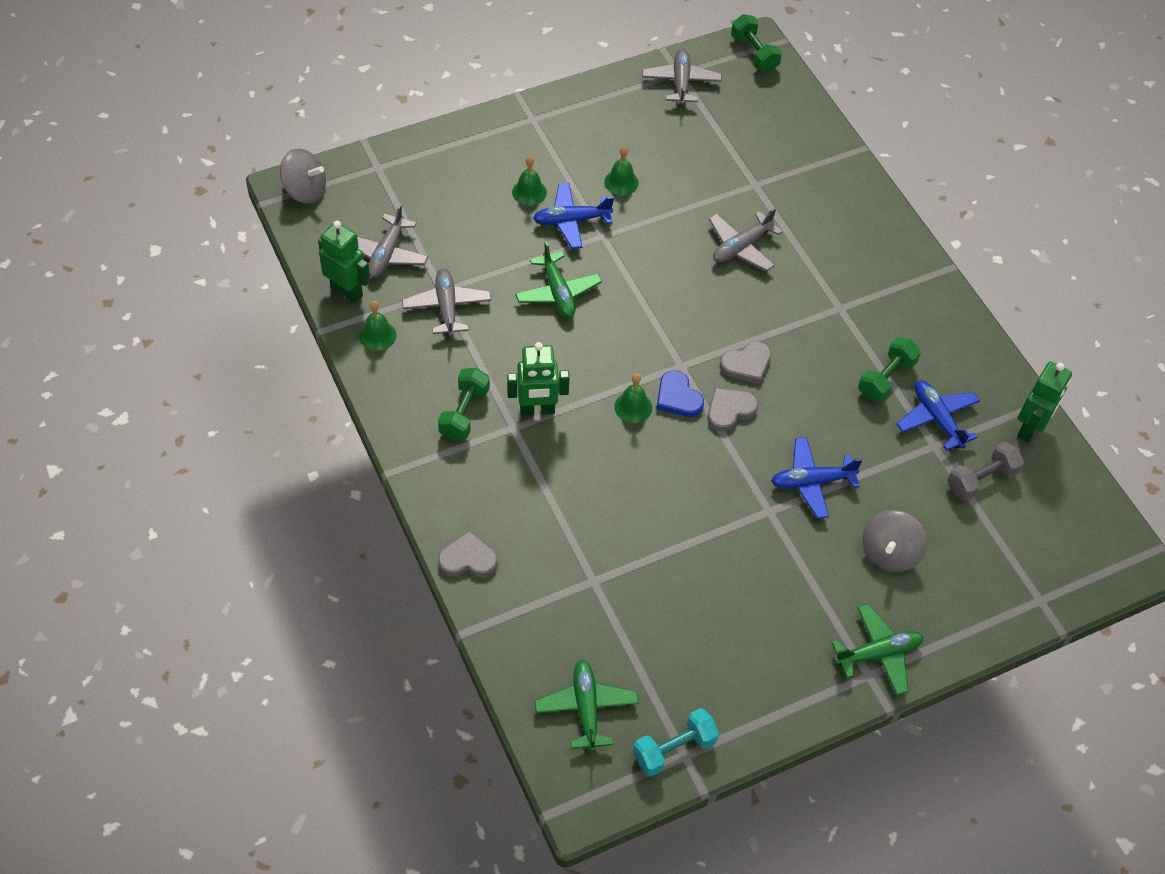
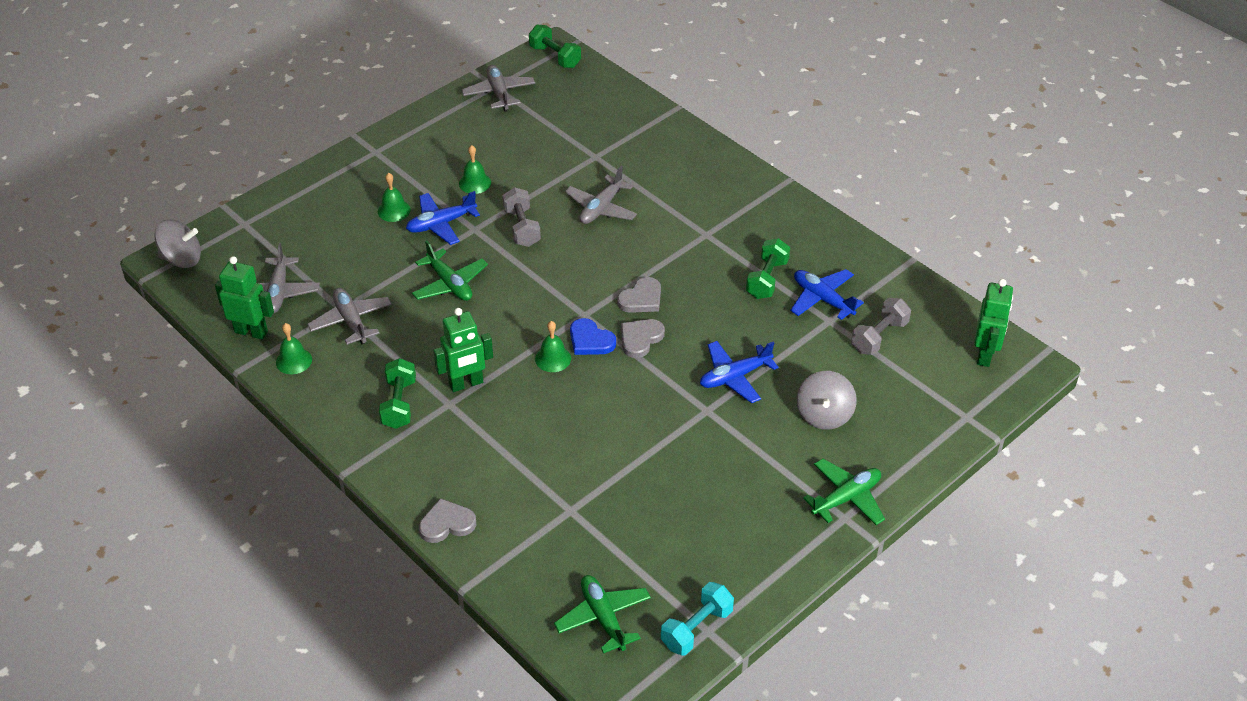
camera: 15 degrees left, 10 degrees down
green robot [1017,361,1072,443] -> green robot moved to [974,279,1013,367]
none -> grey dumbbell [502,187,541,247]

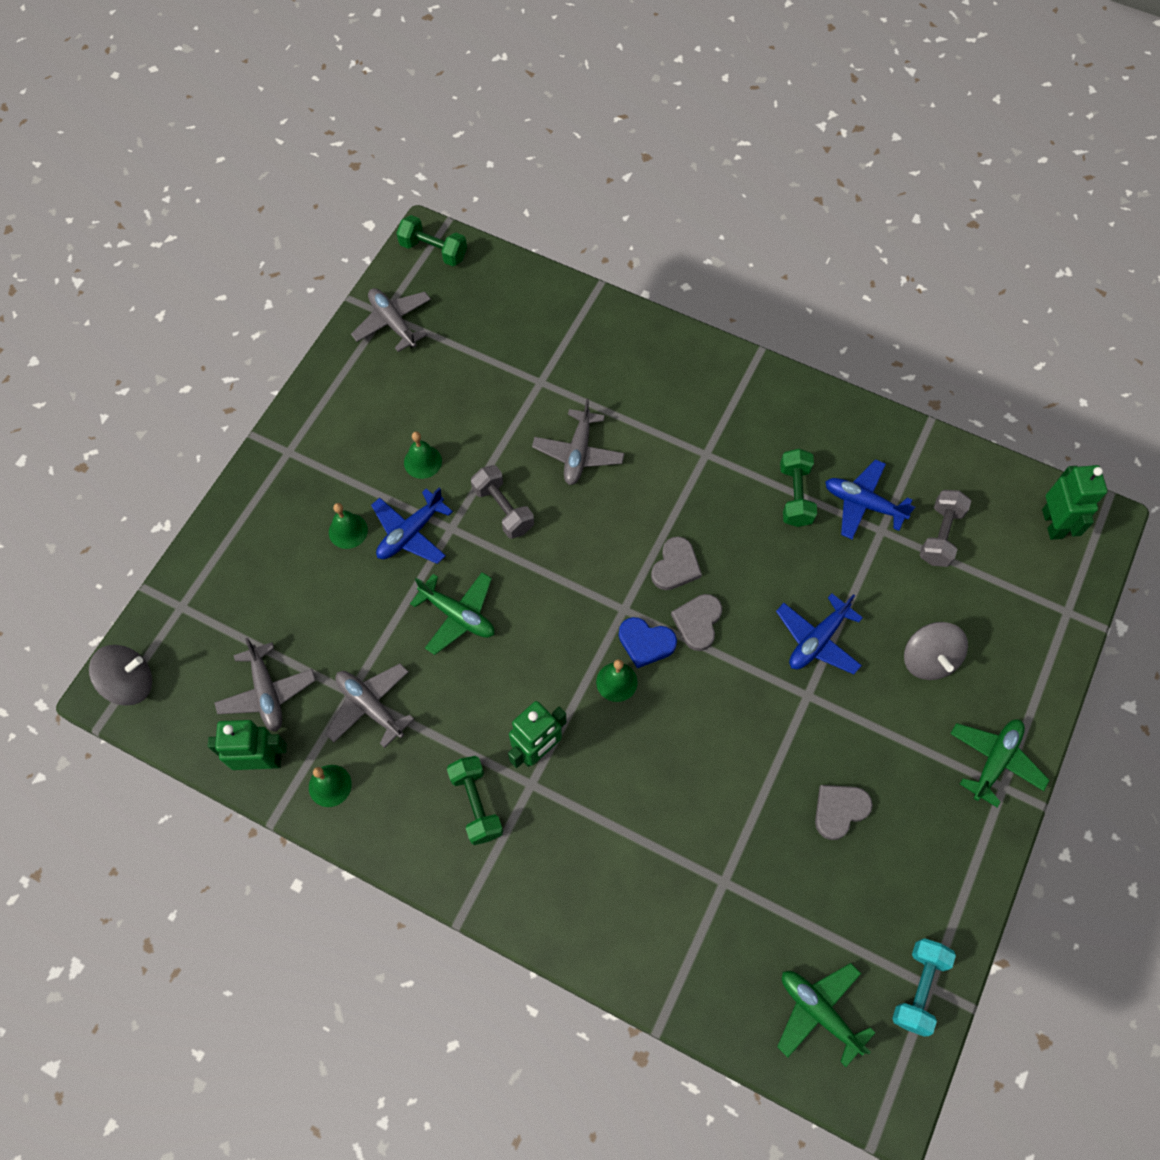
camera: 20 degrees left, 20 degrees up
grey heart [419,498,476,543] -> grey heart moved to [815,785,873,840]

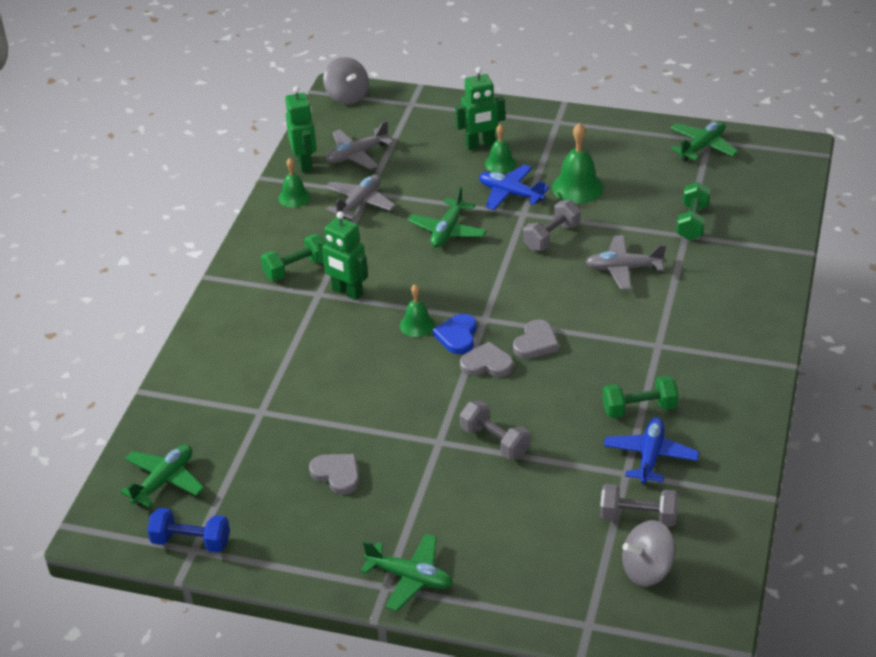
camera: 80 degrees right, 25 degrees down
grey plane [351,288,431,352] -> green plane [670,121,739,161]
green dumbbell [397,215,467,266] -> green dumbbell moved to [676,182,711,240]
green bell [404,432,442,479] -> green bell [552,123,604,203], size x1.59
grey heart [651,536,702,590] -> grey heart turned 75 degrees counterclockwise [513,319,559,359]
blue plane [776,593,863,674] -> grey dumbbell [460,400,530,460]
turquoise dumbbell [892,938,956,1037] -> blue dumbbell [147,508,230,553]
grey spinning top [904,622,968,680] -> grey spinning top moved to [622,520,675,586]
green robot [1042,465,1108,540] -> green robot moved to [455,67,505,150]

